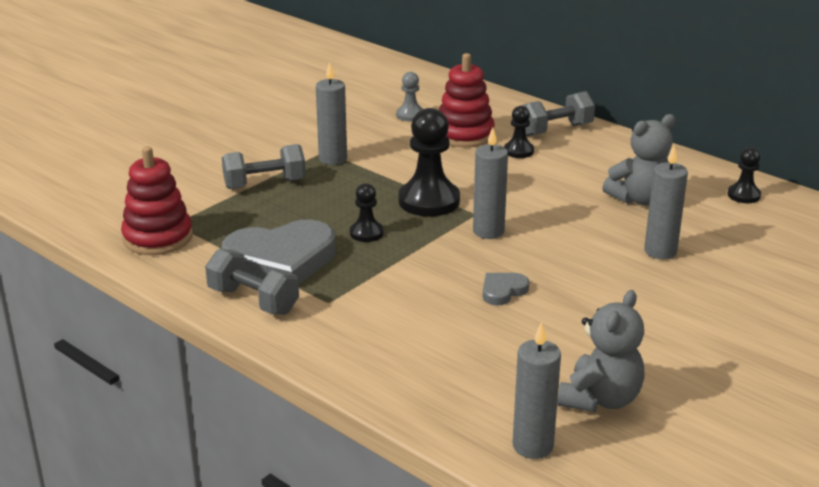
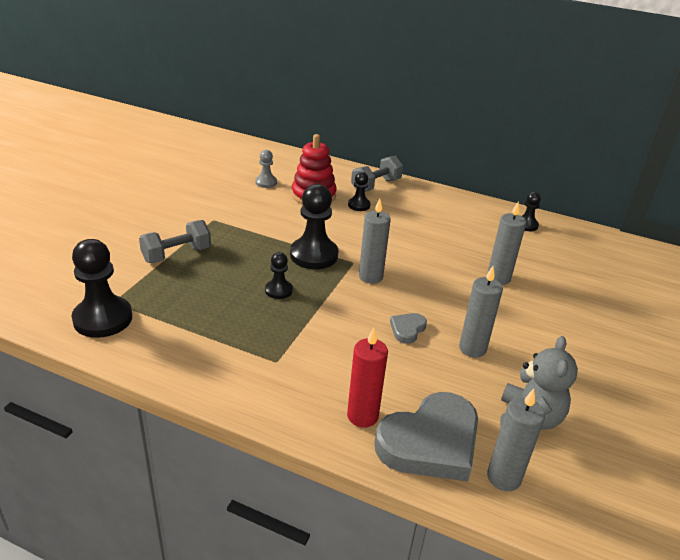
camera: 20 degrees left, 5 degrees up
red stacking toy [121,146,193,255] -> black pawn [71,239,132,338]
grey dumbbell [205,249,299,314] -> none
grey heart [222,219,336,284] -> grey heart moved to [375,392,478,482]
grey candle [316,62,347,165] -> grey candle moved to [459,266,503,358]
grey teddy bear [602,114,676,206] -> none
none -> red candle [347,328,388,428]

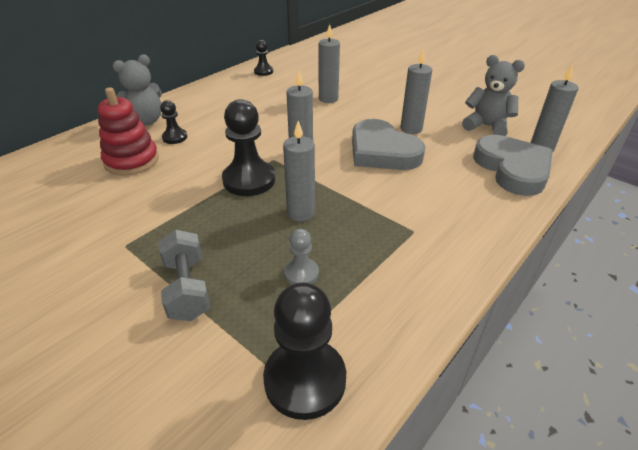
camera: 70 degrees left, 5 degrees up
grey pawn [255,150,277,188] -> grey pawn moved to [284,229,319,285]
black pawn [265,252,293,299] -> grey candle [283,121,315,221]
red candle [347,328,388,428] -> none
grey dumbbell [351,156,403,192] -> grey teddy bear [113,54,162,126]
grey heart [390,313,427,344] -> grey heart [352,119,426,170], size x2.22

